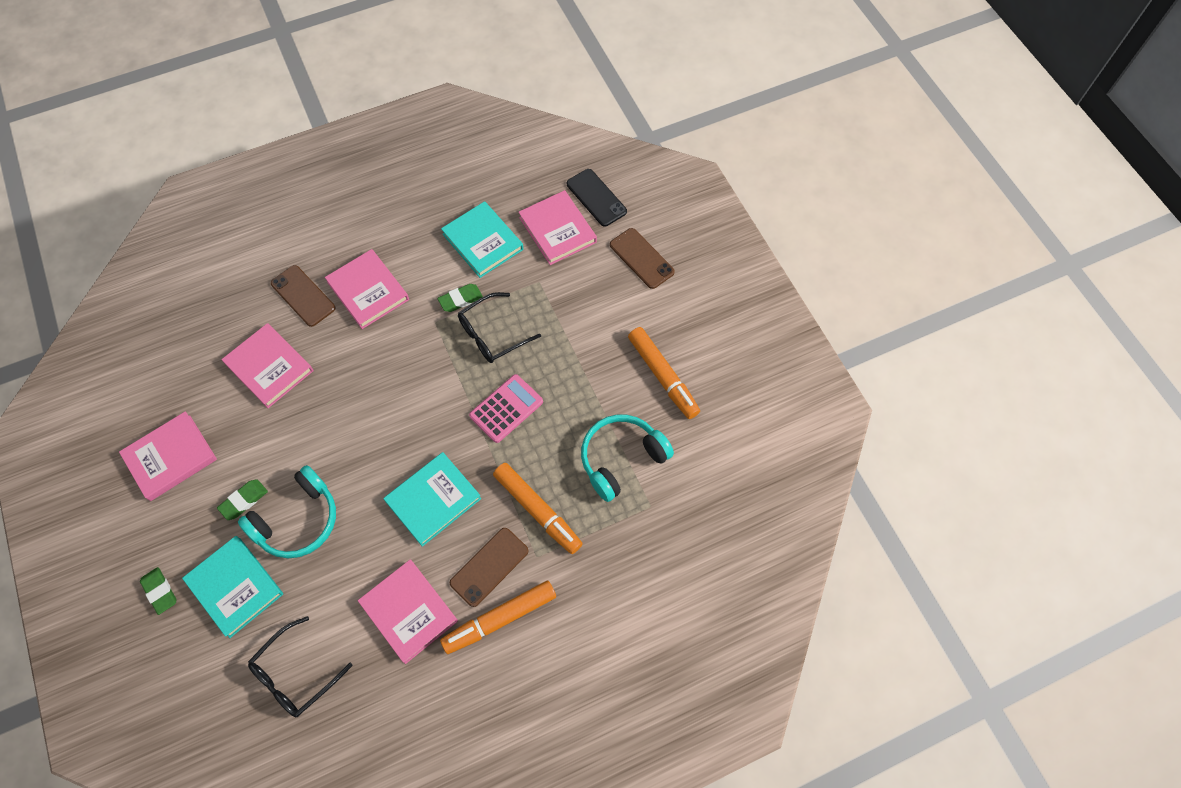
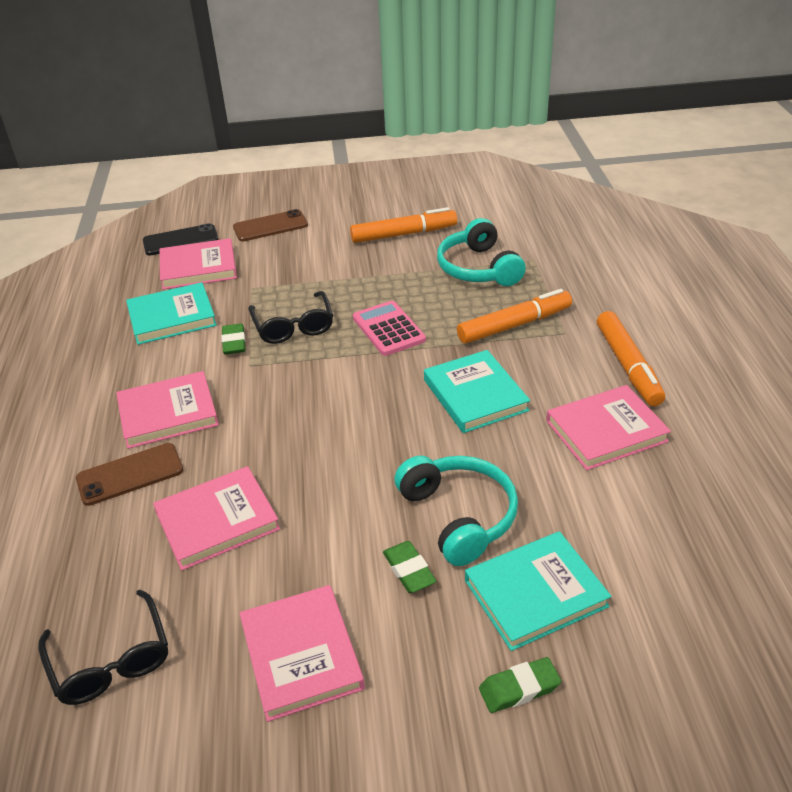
camera: 70 degrees left, 25 degrees down
black glasses [248,616,353,717] -> black glasses moved to [38,589,168,705]
brown phone [450,528,529,607] -> none

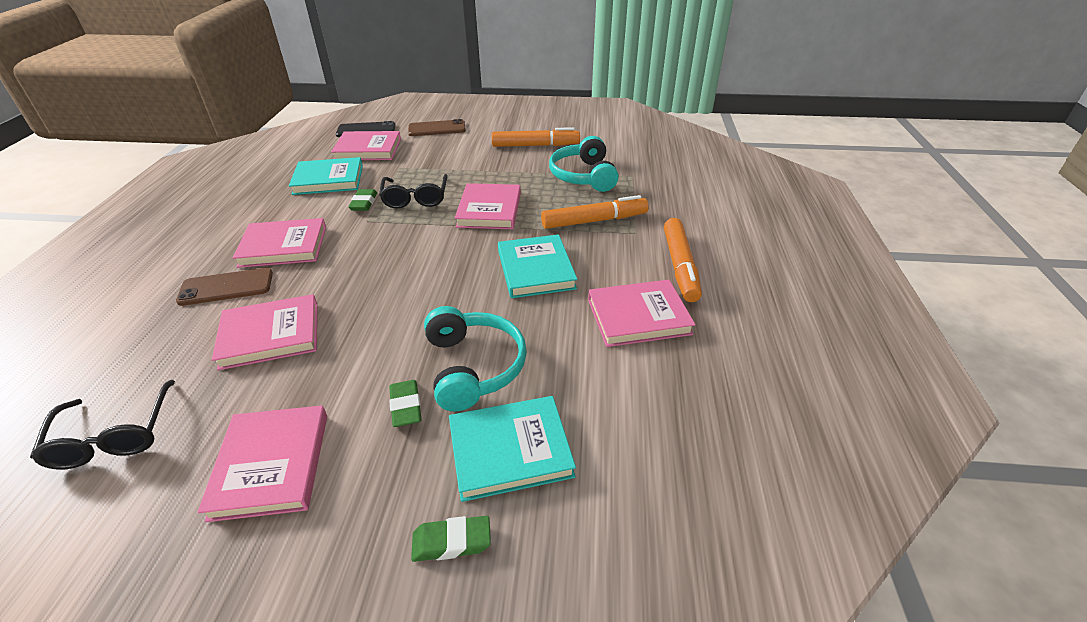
camera: 10 degrees right, 0 degrees up
pink calculator [353,301,426,356] -> pink book [454,183,521,229]

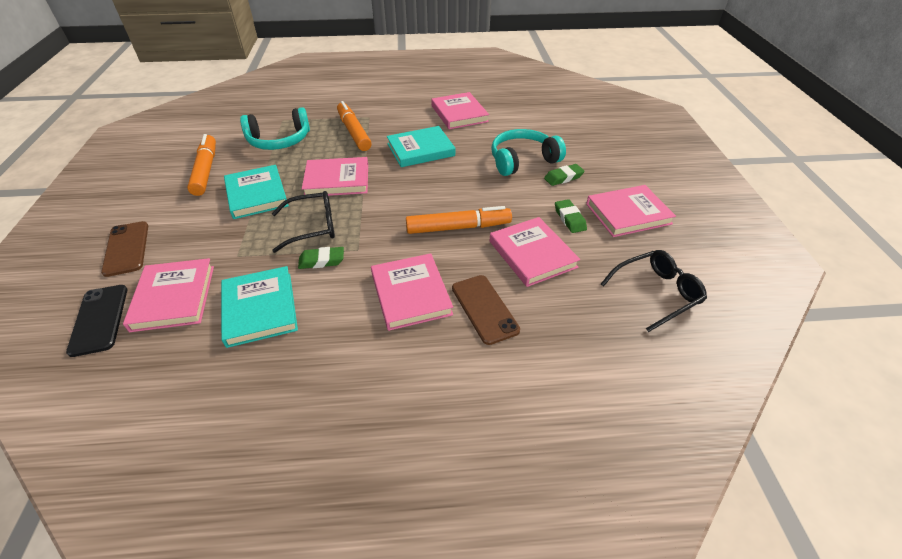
camera: 100 degrees left, 5 degrees up
green eraser [411,516,491,562] -> green eraser moved to [555,199,587,233]
turquoise book [449,396,576,502] -> turquoise book moved to [224,165,289,219]
orange marker [664,218,702,302] -> orange marker moved to [406,206,512,234]

